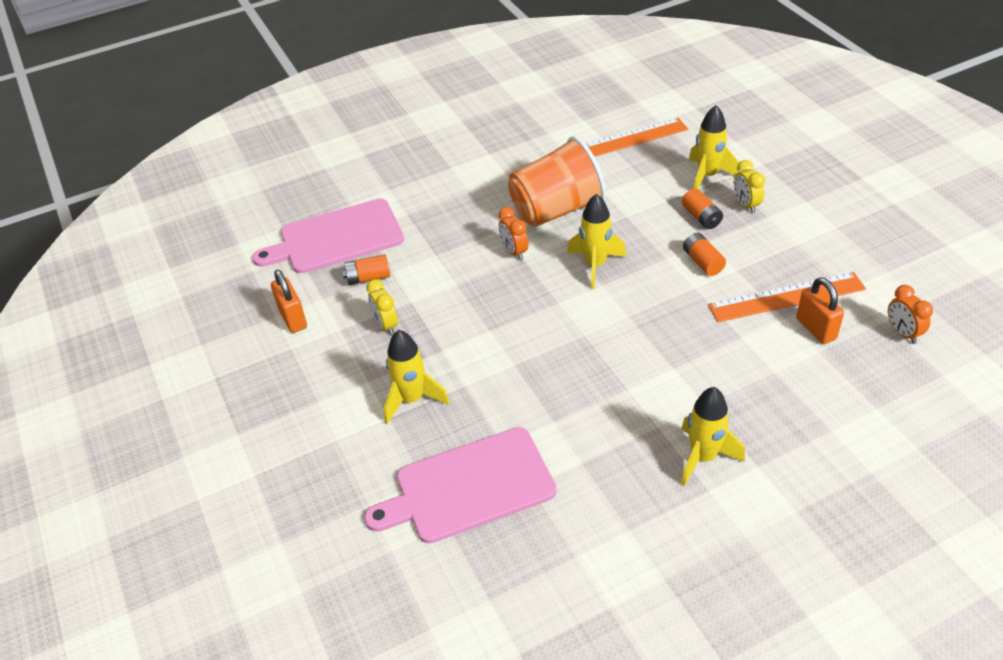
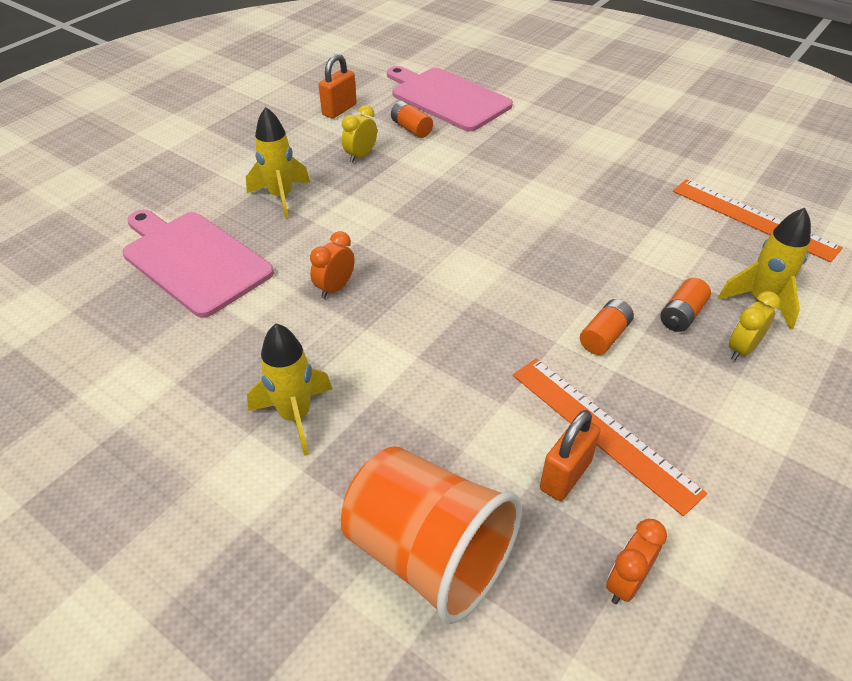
camera: 60 degrees right, 0 degrees up
orange clock [499,207,528,260] -> orange clock moved to [310,231,355,299]
orange cup [508,136,606,227] -> orange cup moved to [341,446,522,624]
yellow rocket [567,194,626,289] -> none

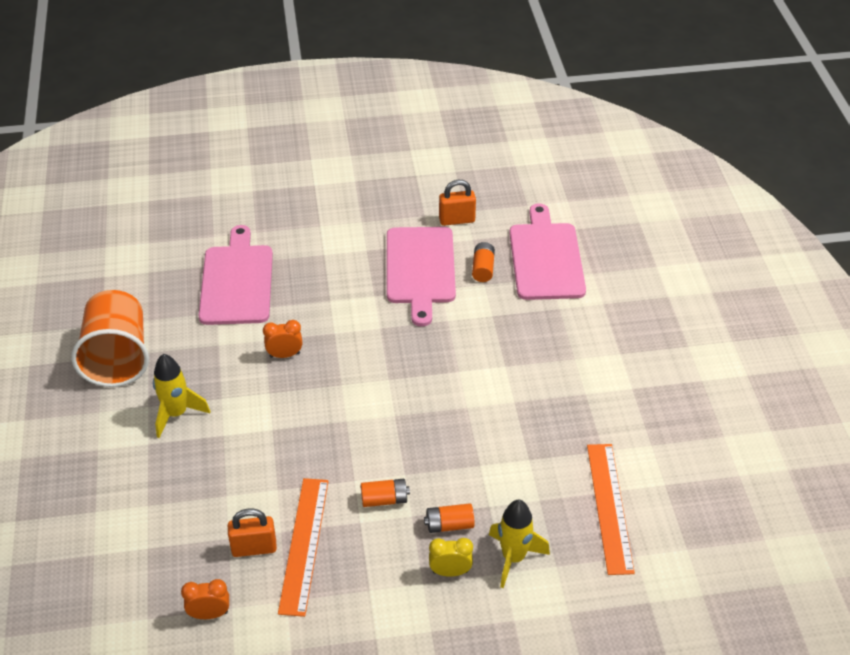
camera: 45 degrees right, 0 degrees up
yellow rocket [246,107,310,219] -> none
orange cup [341,446,522,624] -> orange cup moved to [71,290,149,387]
yellow clock [342,105,377,163] -> pink cutting board [387,227,456,327]

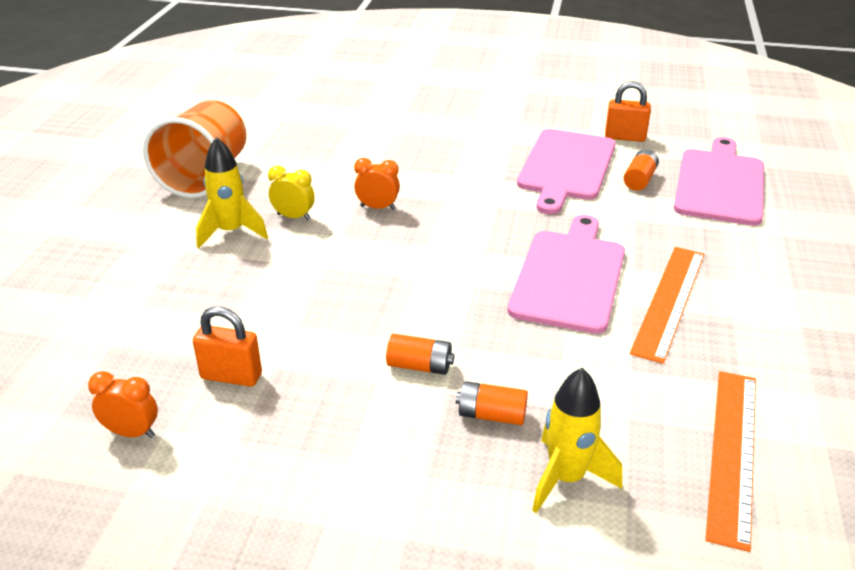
camera: 20 degrees right, 10 degrees down
pink cutting board [199,225,273,325] -> pink cutting board moved to [507,215,625,334]
orange ruler [278,478,329,617] -> orange ruler moved to [630,247,704,364]
yellow clock [429,538,473,577] -> yellow clock moved to [268,166,315,220]

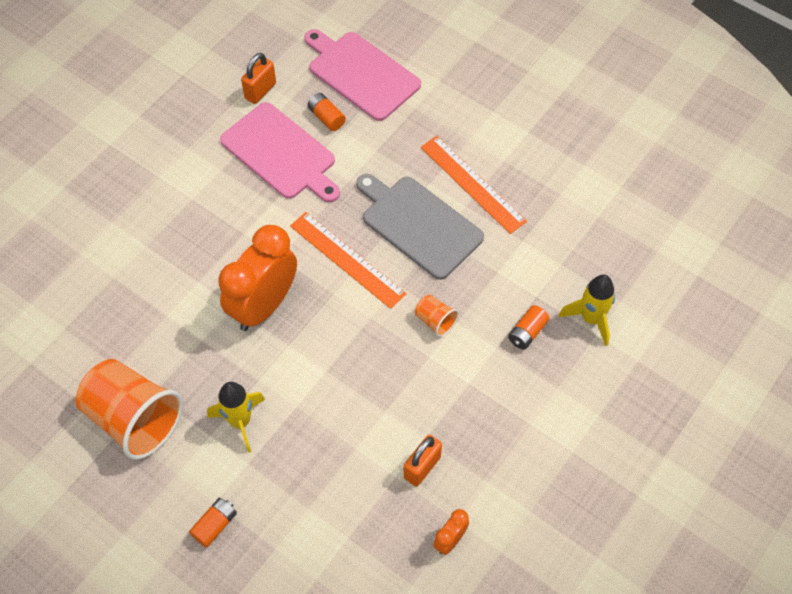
camera: 65 degrees left, 25 degrees up
yellow clock [268,166,315,220] -> none
orange clock [354,158,400,210] -> orange clock [218,225,297,331], size x2.26
orange battery [386,334,454,375] -> orange battery moved to [189,498,237,548]
pink cutting board [507,215,625,334] -> grey cutting board [356,174,484,280]
orange ruler [705,371,756,552] -> orange ruler moved to [290,212,407,309]
none -> orange cup [415,295,458,337]

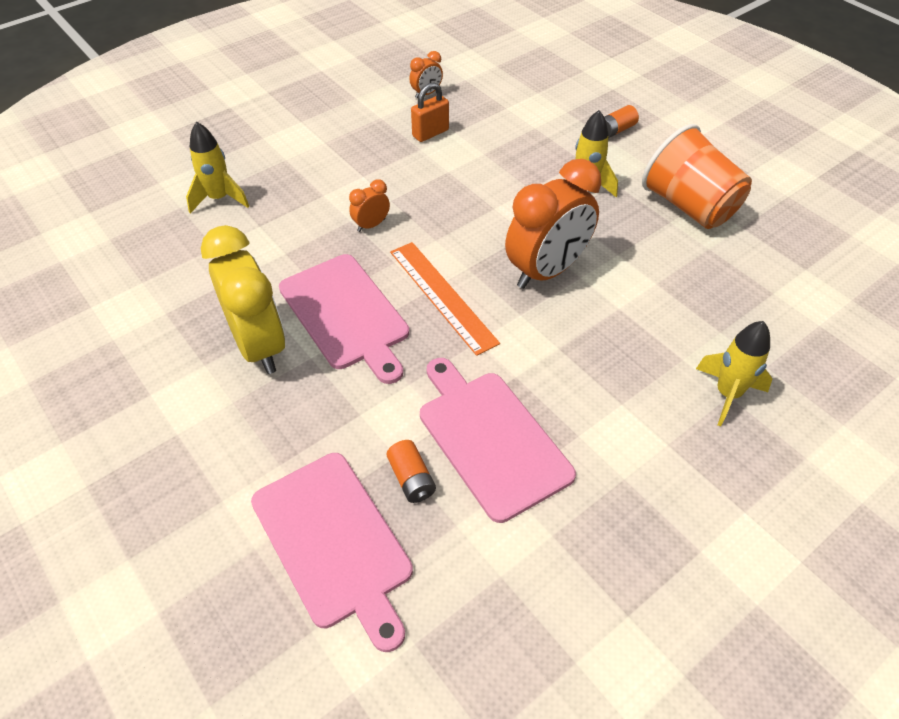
camera: 165 degrees left, 10 degrees down
orange padlock [241,53,276,104] -> none
grey cutting board [356,174,484,280] -> pink cutting board [279,254,409,384]
orange cup [415,295,458,337] -> orange clock [349,179,390,232]
orange ruler [421,136,527,234] -> yellow clock [201,225,286,374]
orange battery [508,305,549,350] -> none
none -> yellow rocket [696,321,772,426]

